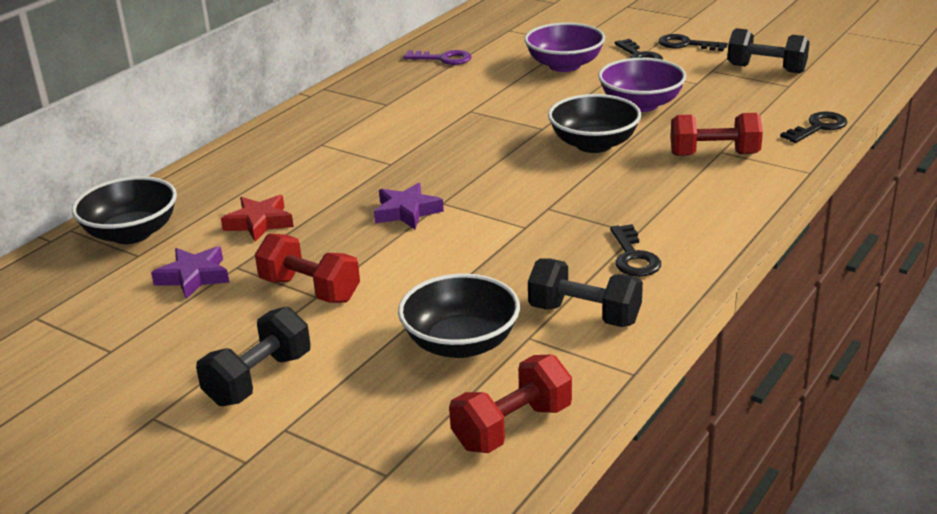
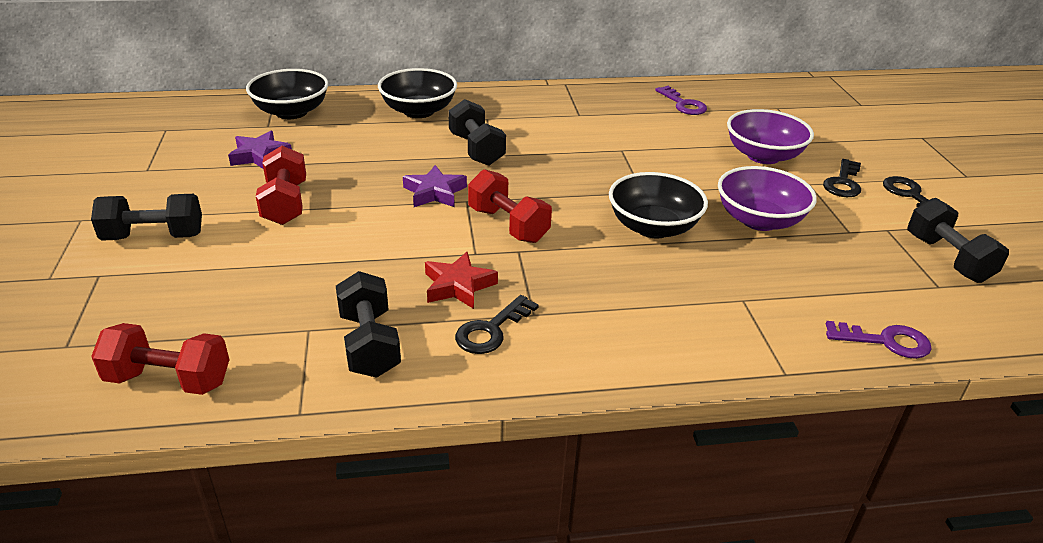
camera: 45 degrees right, 5 degrees up
red star [221,195,294,242] -> red star moved to [425,252,498,309]
black bowl [398,273,520,358] -> black bowl moved to [378,68,457,118]
red dumbbell [670,113,763,156] -> red dumbbell moved to [468,169,552,243]
black key [780,111,848,143] -> purple key [826,321,932,359]
none -> black dumbbell [448,99,506,166]

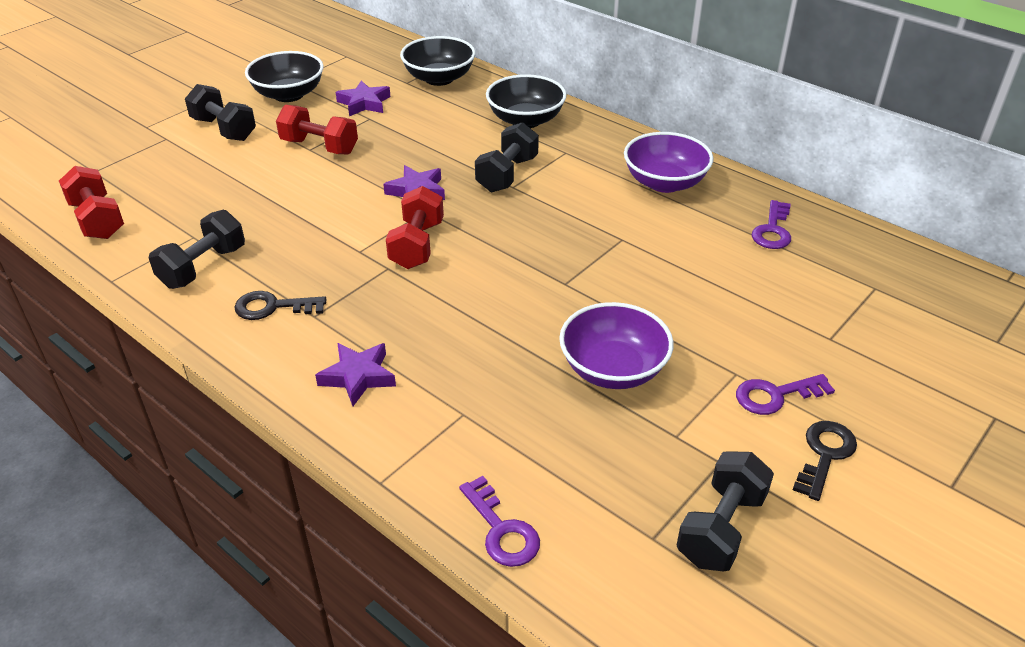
camera: 50 degrees right, 5 degrees up
red dumbbell [256,146,306,225] -> red dumbbell turned 75 degrees clockwise [276,105,358,154]
red star [425,252,498,309] -> none
black bowl [609,172,708,238] -> black bowl moved to [245,51,324,102]
purple bowl [727,109,814,164] -> purple bowl moved to [624,132,714,193]
black key [823,159,861,197] -> purple key [736,374,835,415]
none -> purple star [315,343,396,406]

